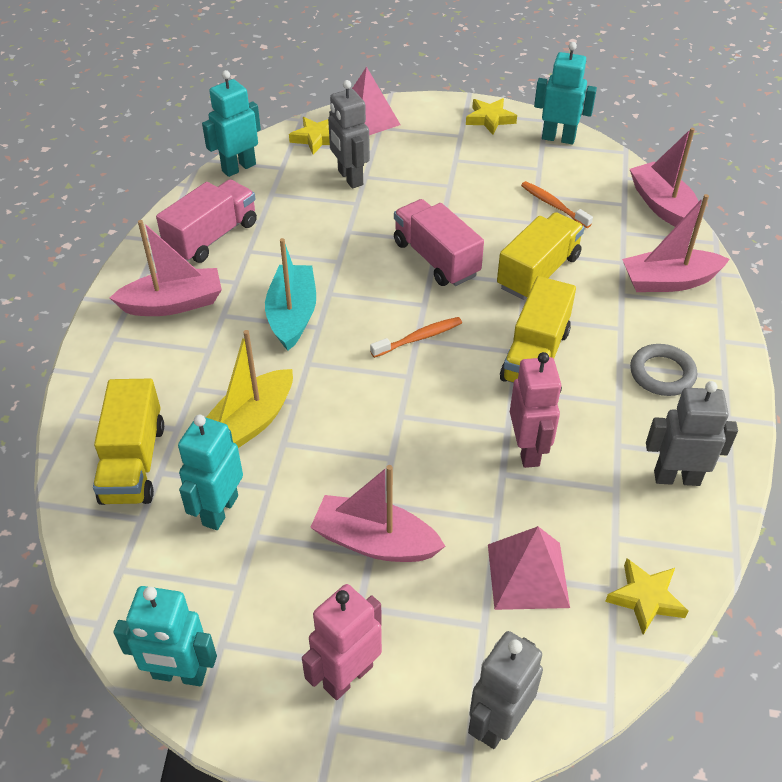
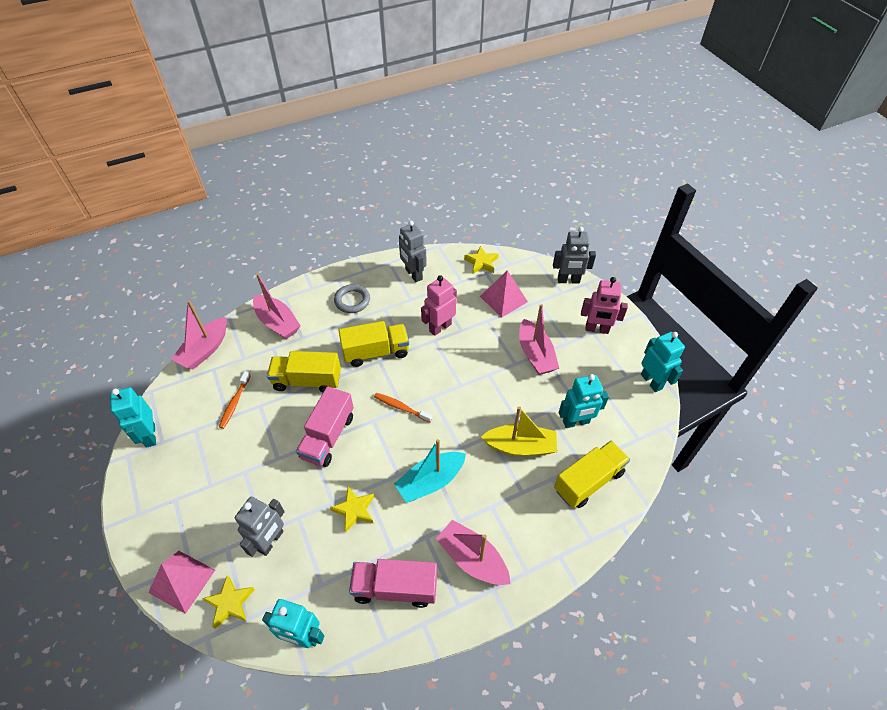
camera: 125 degrees left, 5 degrees up
yellow star [466,98,517,135] -> yellow star moved to [330,487,375,532]

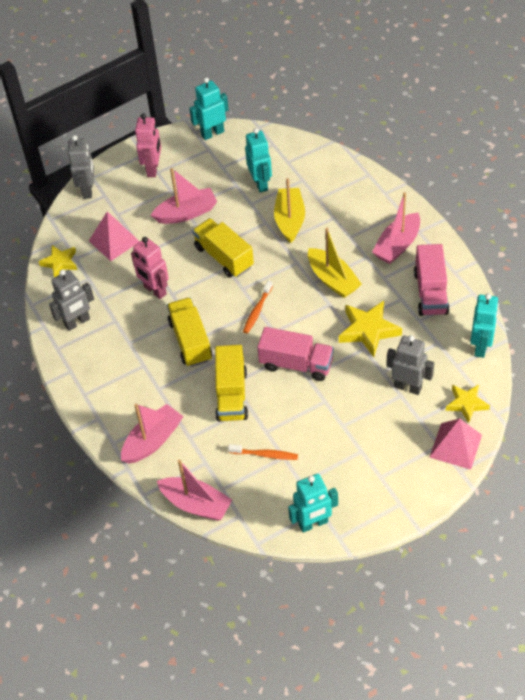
camera: 90 degrees left, 0 degrees up
yellow star [330,487,375,532] -> yellow star [339,301,402,357], size x1.53
grey ring [334,284,370,313] -> none
turquoise boat [394,439,466,503] -> yellow boat [308,228,362,298]
yellow truck [554,441,630,508] -> yellow truck moved to [192,218,254,278]

